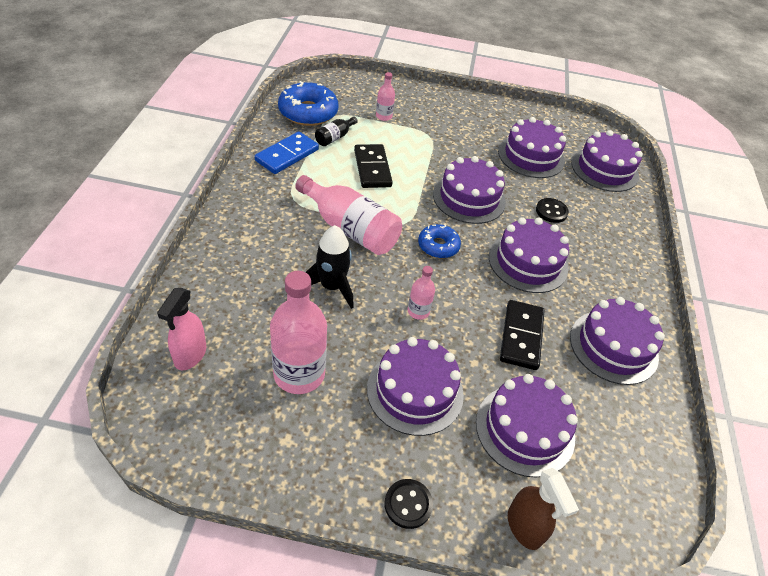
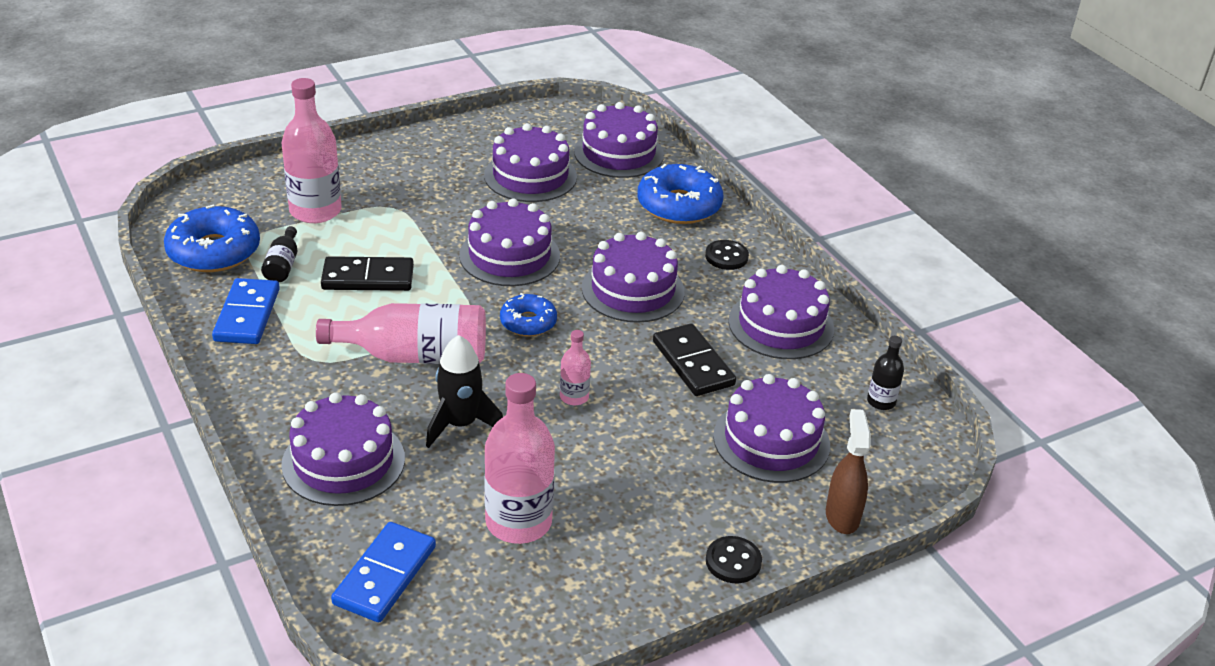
camera: 35 degrees left, 10 degrees down
pink spray bottle [157,288,206,370] -> blue domino [331,522,436,622]
black domino [354,144,393,188] -> black domino turned 45 degrees counterclockwise [321,256,414,291]
purple cake [367,337,464,436] -> purple cake moved to [281,392,405,506]
pink bottle [376,72,395,121] -> pink bottle [281,78,342,223], size x2.05
brown spray bottle [508,468,579,550] -> brown spray bottle turned 120 degrees counterclockwise [826,409,871,534]
black button [536,198,569,223] -> black button moved to [705,240,749,270]
none -> blue donut [638,164,724,224]
none -> black bottle [867,336,904,410]

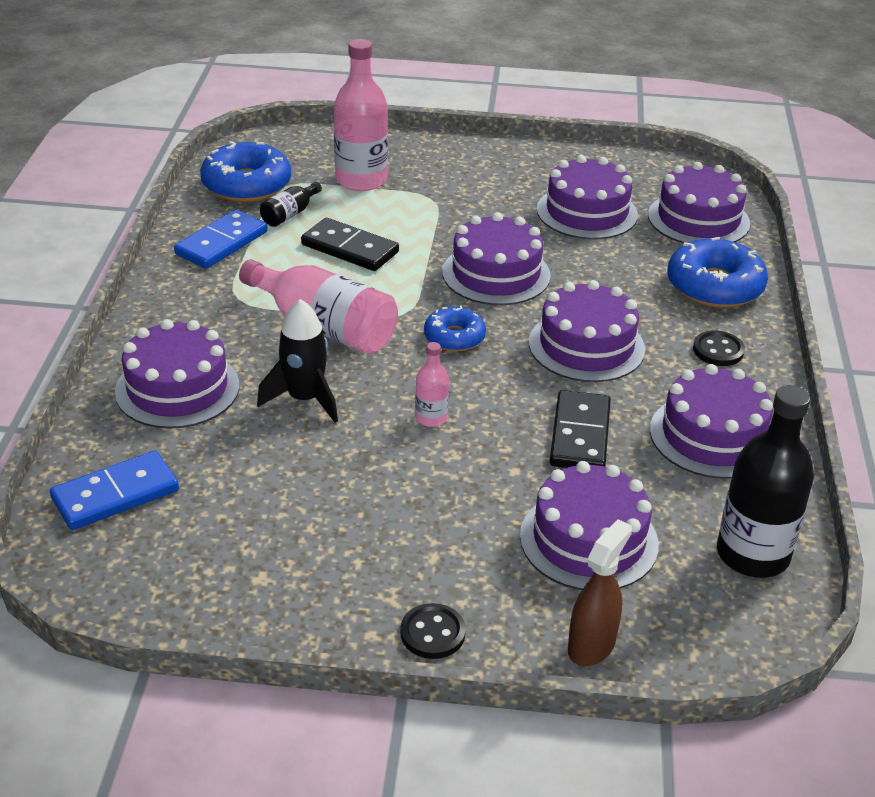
camera: 35 degrees right, 0 degrees up
pink bottle [484,373,555,544] -> none
black bottle [867,336,904,410] -> black bottle [717,385,814,578], size x2.05

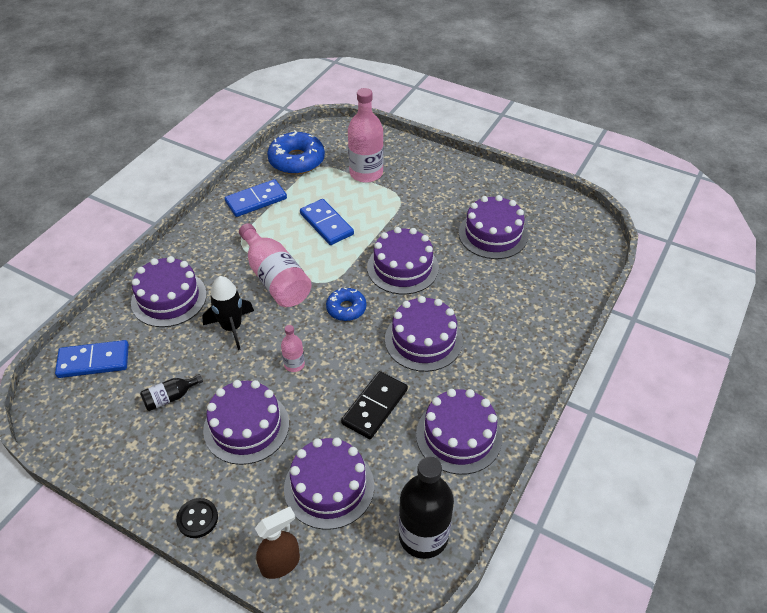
camera: 25 degrees right, 10 degrees up
black bottle [260,182,322,227] -> black bottle moved to [140,374,203,411]
black domino [301,218,399,271] -> blue domino [300,199,354,245]
purple cake [648,162,750,244] -> purple cake moved to [203,380,289,465]
blue donut [667,237,768,308] -> none
black button [693,330,745,366] -> none

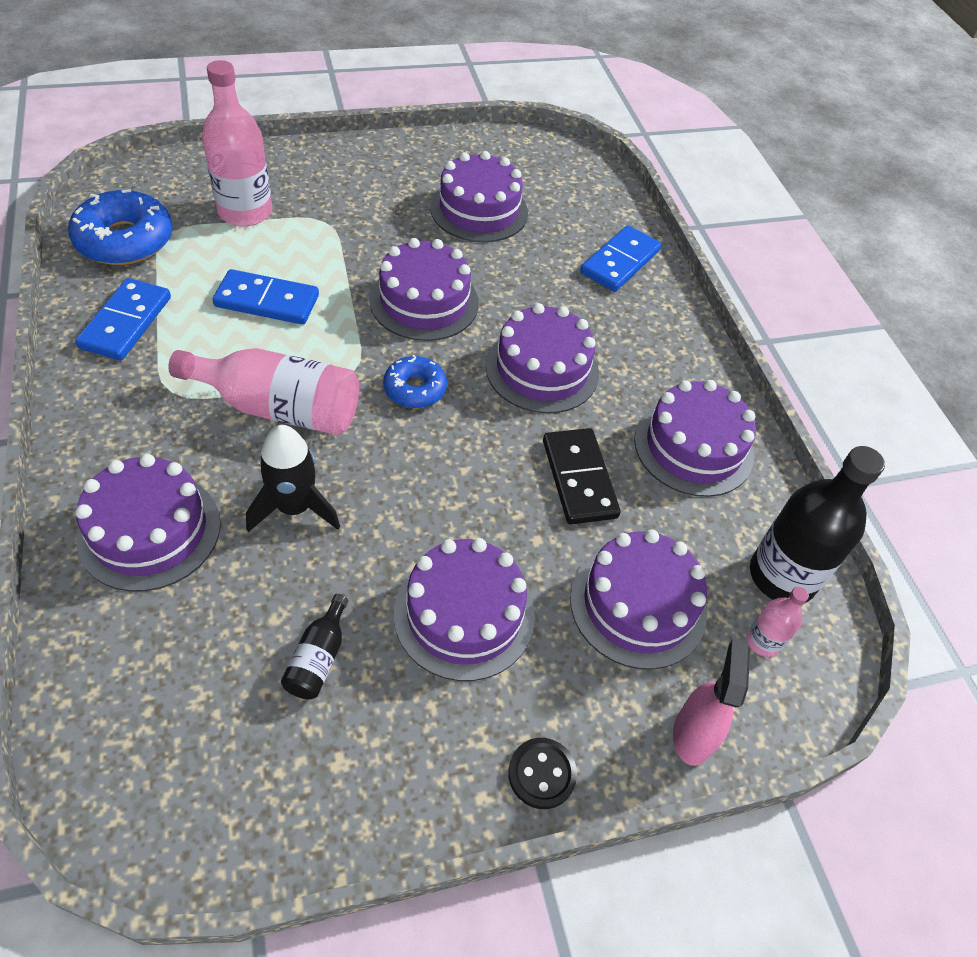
camera: 50 degrees left, 5 degrees up
blue domino [55,340,129,378] -> blue domino moved to [580,225,661,292]
brown spray bottle [255,507,300,579] -> pink spray bottle [673,640,750,766]
pink bottle [281,325,305,372] -> pink bottle moved to [746,587,809,657]

